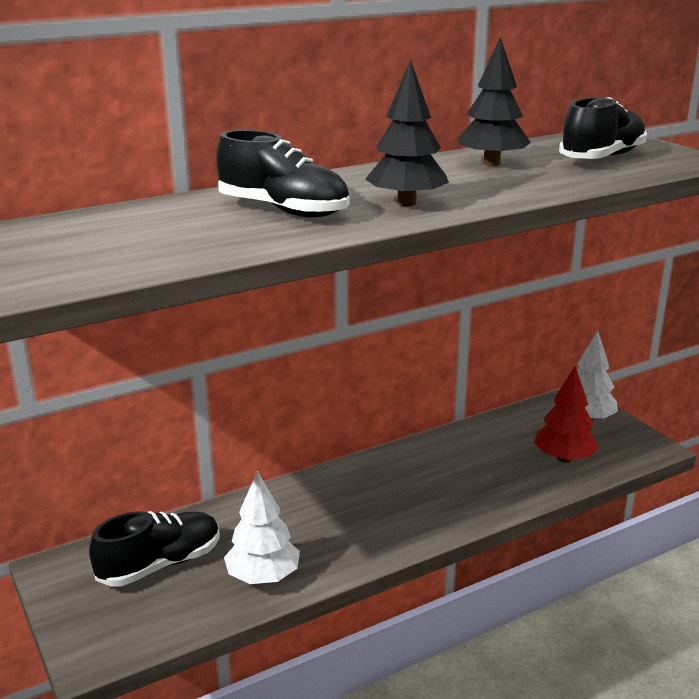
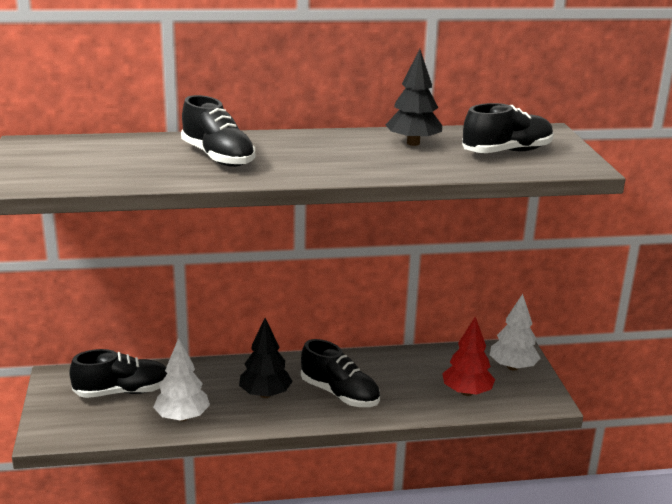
camera: 20 degrees right, 0 degrees up
black tree [365,60,449,207] -> black tree moved to [239,318,293,398]
none -> black shoe [301,339,380,407]

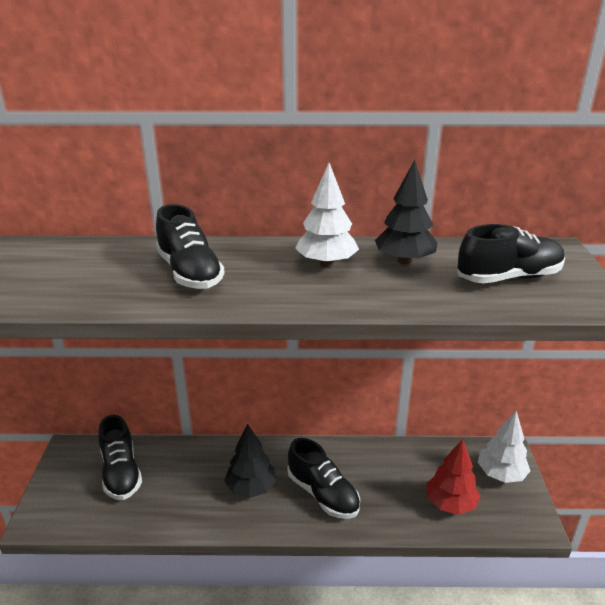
camera: 10 degrees right, 5 degrees up
black shoe [69,349,167,398] -> black shoe turned 75 degrees clockwise [98,415,142,500]
white tree [153,338,210,421] -> white tree moved to [295,163,359,267]

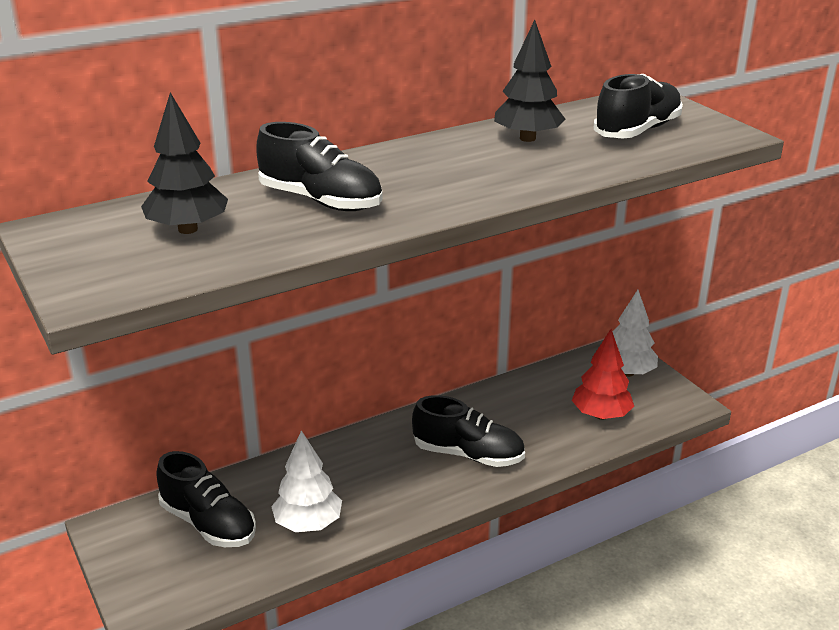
camera: 30 degrees left, 0 degrees up
black tree [225,424,277,498] -> black tree moved to [141,92,228,234]
white tree [295,163,359,267] -> white tree moved to [271,430,342,532]

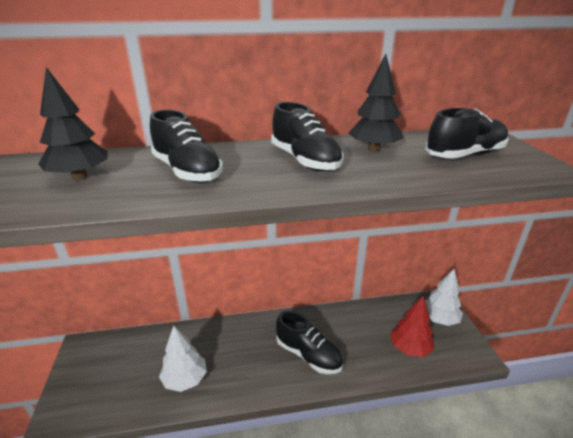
camera: 20 degrees right, 0 degrees up
black shoe [156,451,256,547] -> black shoe moved to [271,102,344,171]

